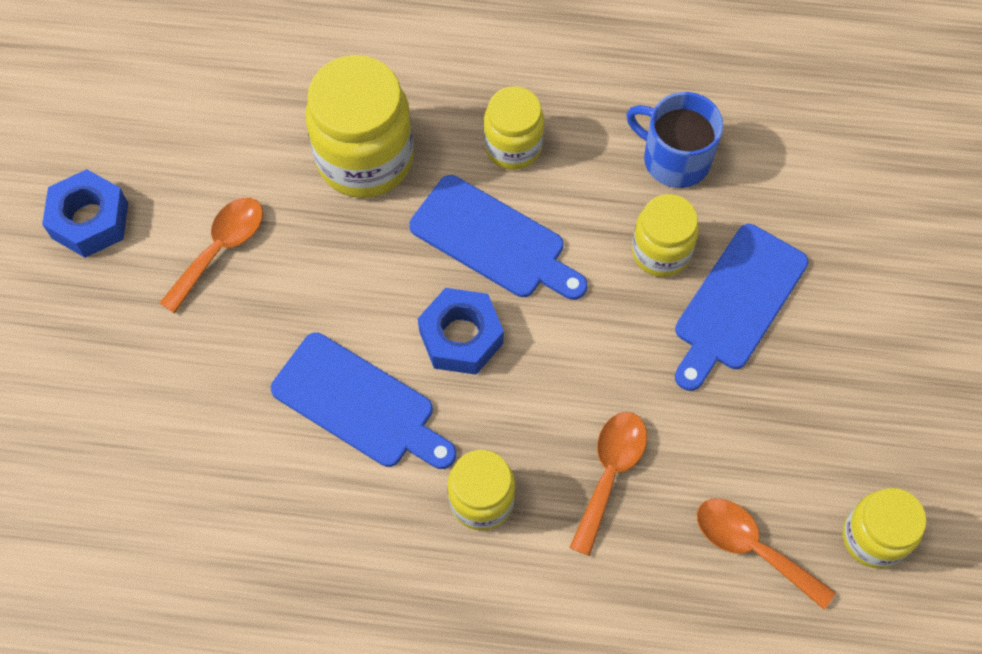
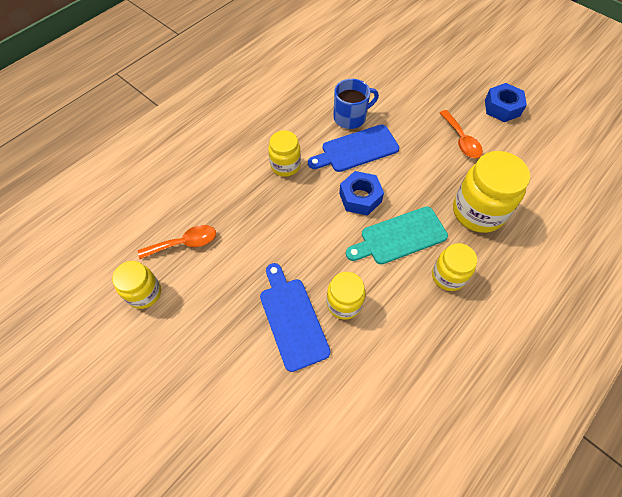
camera: 125 degrees right, 5 degrees down
blue cutting board [409,175,587,300] -> turquoise cutting board [346,206,448,265]
orange spoon [569,412,647,556] -> none
blue mug [626,92,723,188] -> blue mug moved to [333,79,379,129]

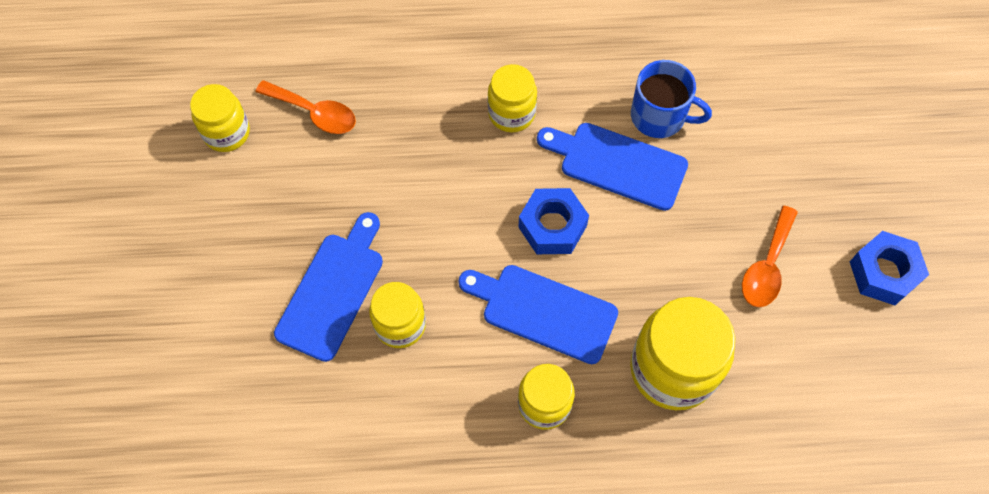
camera: 45 degrees right, 5 degrees up
turquoise cutting board [346,206,448,265] -> blue cutting board [459,265,618,364]

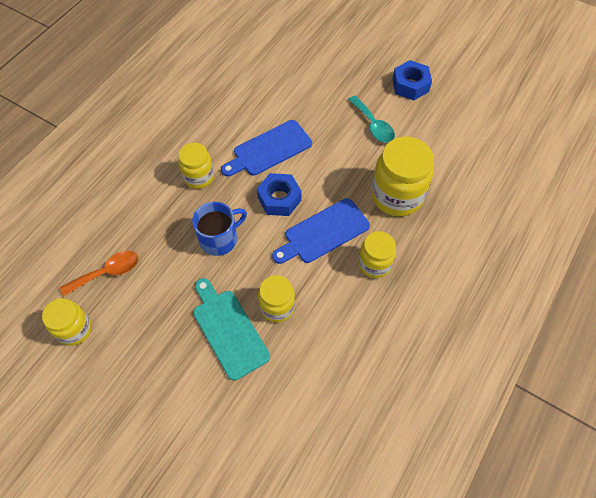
camera: 55 degrees left, 5 degrees down
blue cutting board [274,212,383,362] -> turquoise cutting board [193,278,270,381]
blue mug [631,60,712,138] -> blue mug moved to [192,202,247,256]
orange spoon [742,206,798,307] -> turquoise spoon [348,95,395,143]

